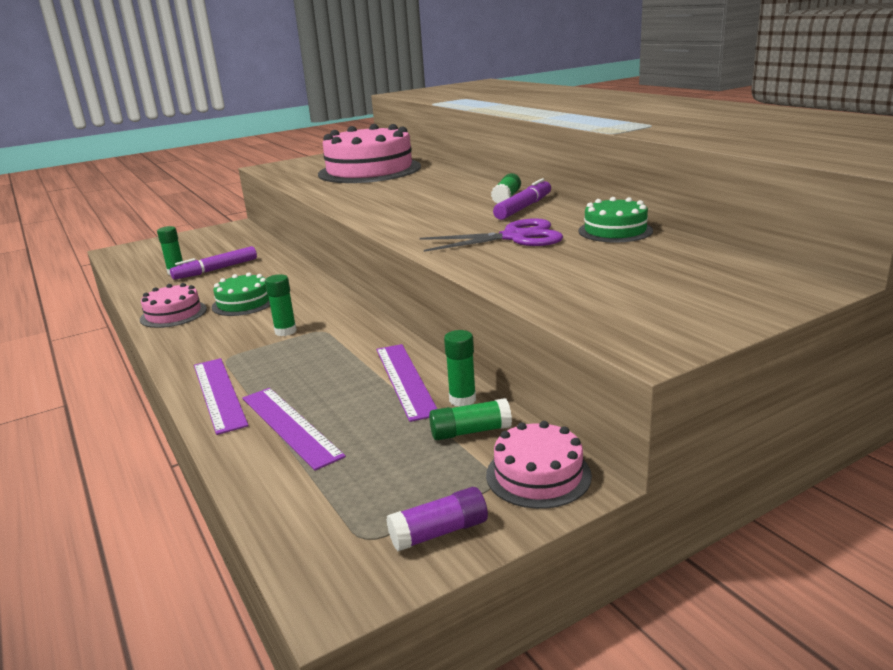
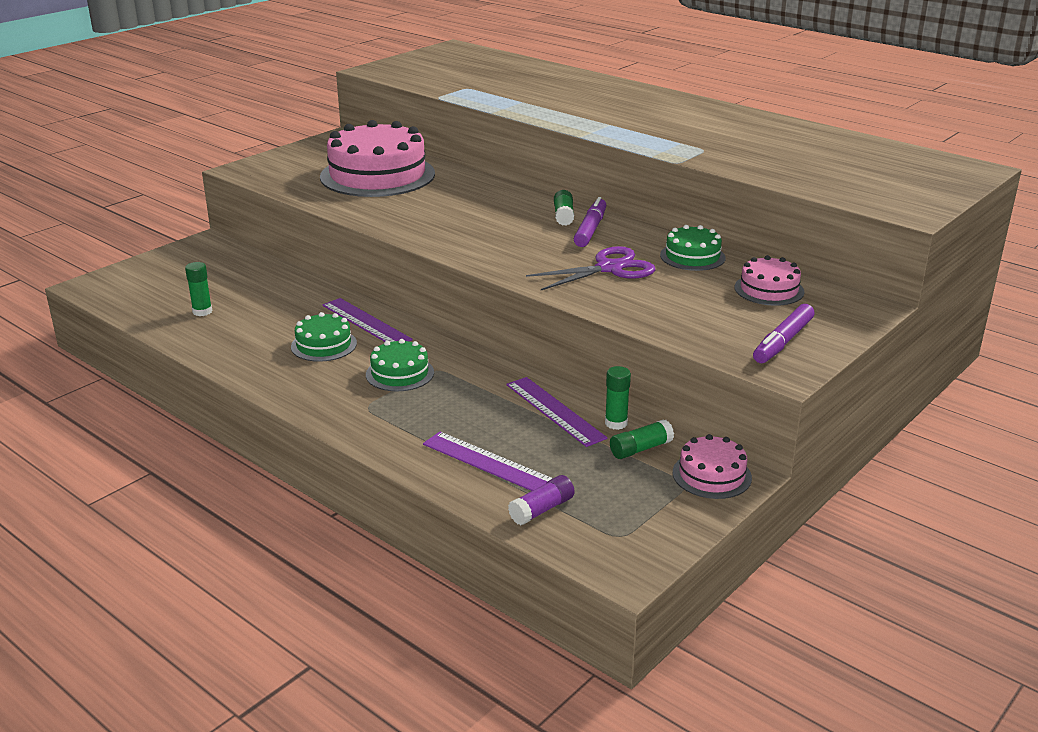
camera: 20 degrees left, 5 degrees up
pink cake [140,283,207,328] -> pink cake moved to [735,255,805,306]
purple marker [170,246,257,280] -> purple marker moved to [753,304,814,363]
purple ruler [194,358,249,435] -> purple ruler moved to [323,298,413,342]
green glue stick [265,274,297,336] -> green cake [366,339,434,392]
purple glue stick [386,487,488,551] -> purple glue stick moved to [508,475,575,525]

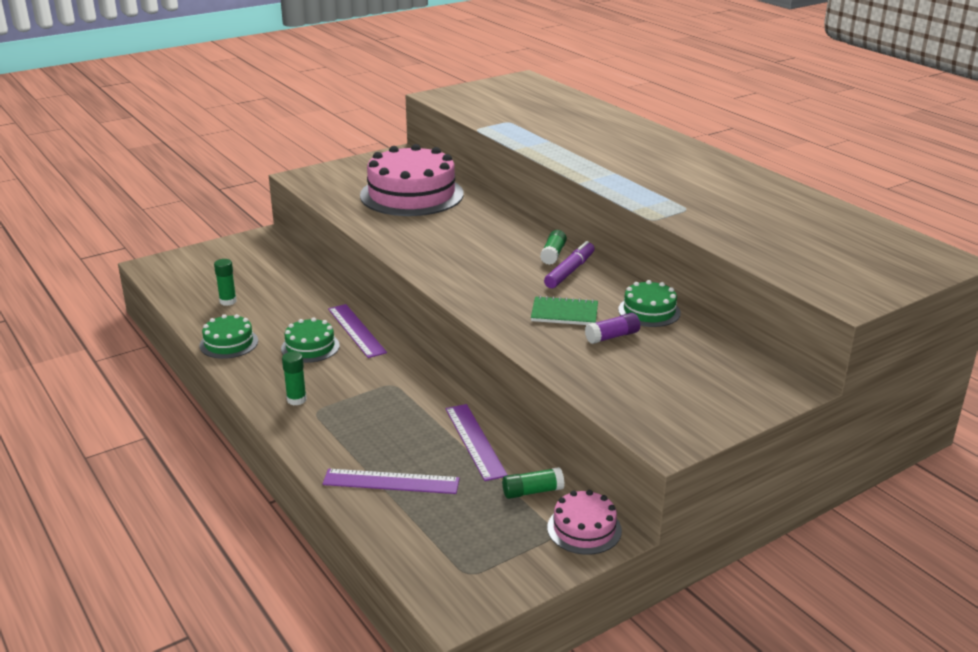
camera: 15 degrees right, 0 degrees up
green cake [366,339,434,392] -> green cake moved to [199,314,258,359]
purple ruler [423,432,553,491] -> purple ruler turned 45 degrees counterclockwise [323,469,460,494]
purple glue stick [508,475,575,525] -> purple glue stick moved to [585,313,640,344]
purple scissors [526,246,656,290] -> green notebook [531,296,598,325]
green glue stick [605,366,631,430] -> green glue stick moved to [282,352,307,405]
pink cake [735,255,805,306] -> none
purple marker [753,304,814,363] -> none

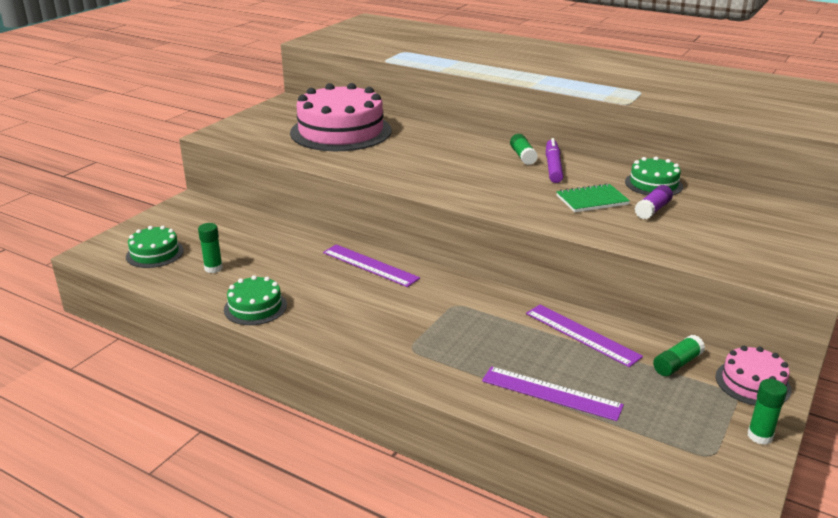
camera: 25 degrees left, 0 degrees up
green cake [281,318,340,363] -> green cake moved to [126,226,184,268]
green glue stick [282,352,307,405] -> green glue stick moved to [748,379,787,445]
purple ruler [323,469,460,494] -> purple ruler turned 45 degrees clockwise [482,366,624,421]

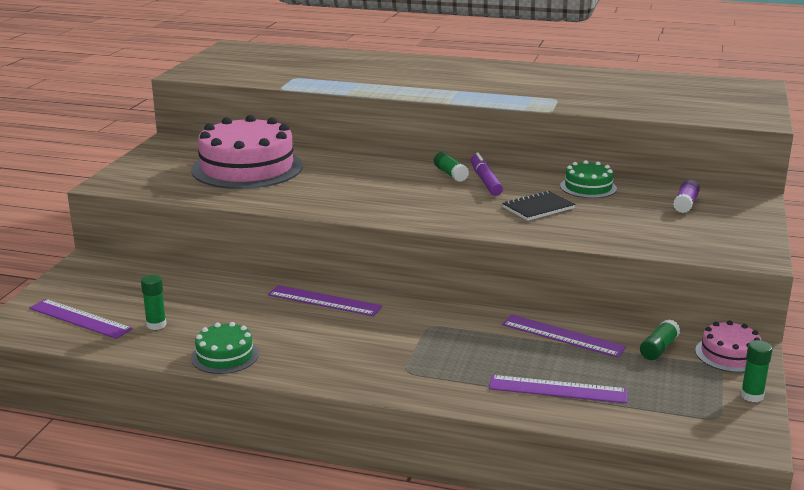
camera: 15 degrees left, 5 degrees down
green cake [126,226,184,268] -> purple ruler [29,299,133,339]
green notebook [556,183,630,212] -> black notebook [502,191,575,221]
purple glue stick [635,185,673,219] -> purple glue stick moved to [673,180,700,213]

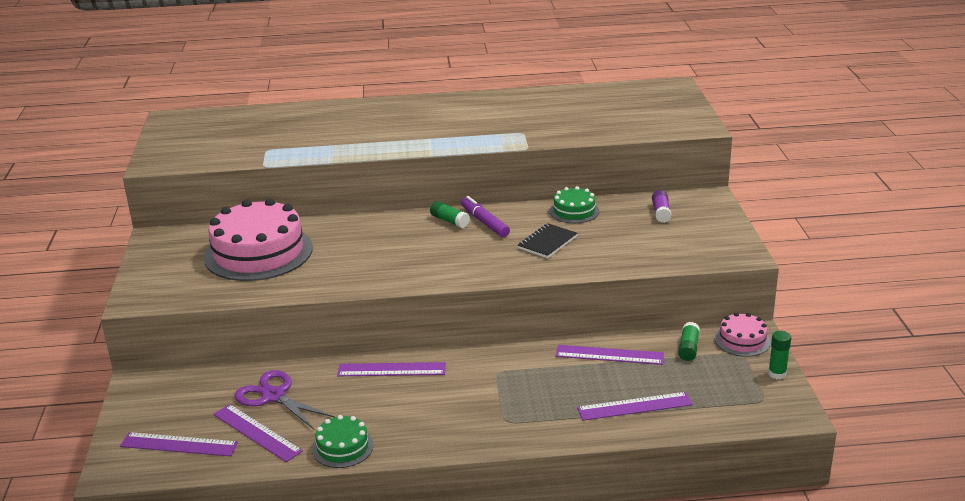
camera: 20 degrees left, 5 degrees up
green glue stick [141,275,167,330] -> purple ruler [213,404,303,462]
none -> purple scissors [235,370,335,430]

